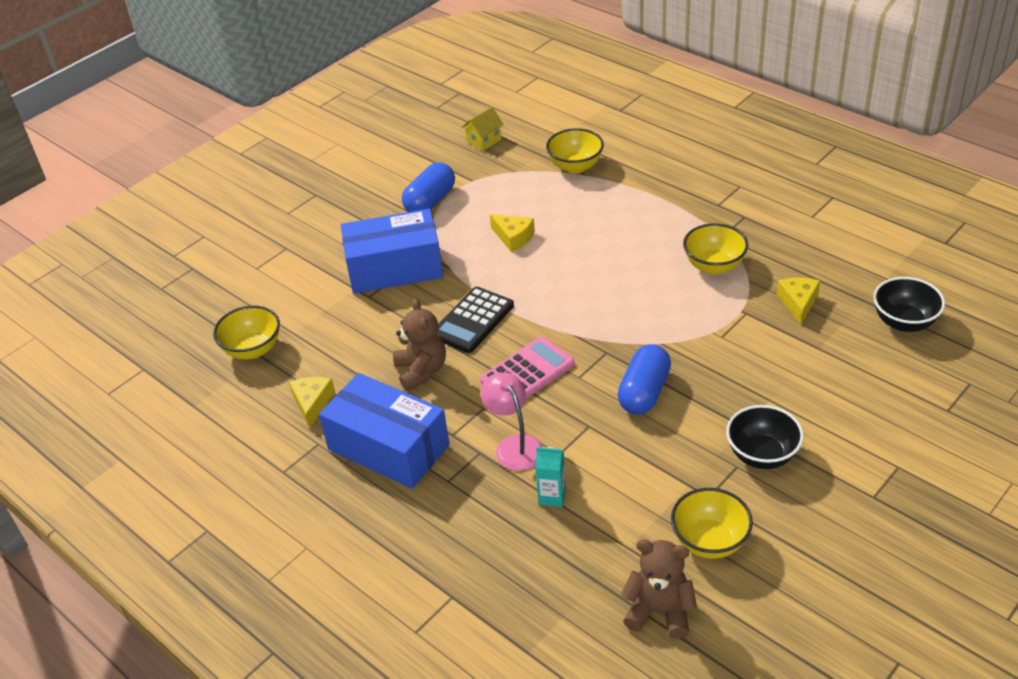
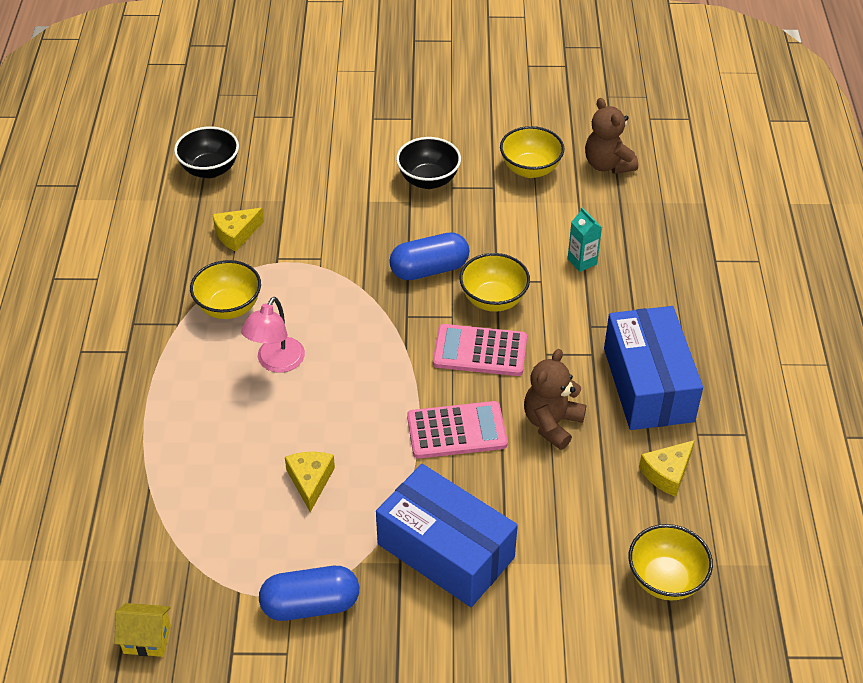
camera: 135 degrees left, 5 degrees up
black calculator [437,287,514,353] -> pink calculator [407,401,508,458]
pink lamp [480,372,543,471] -> pink lamp moved to [241,297,305,373]
yellow bowl [546,128,604,173] -> yellow bowl moved to [460,253,530,312]

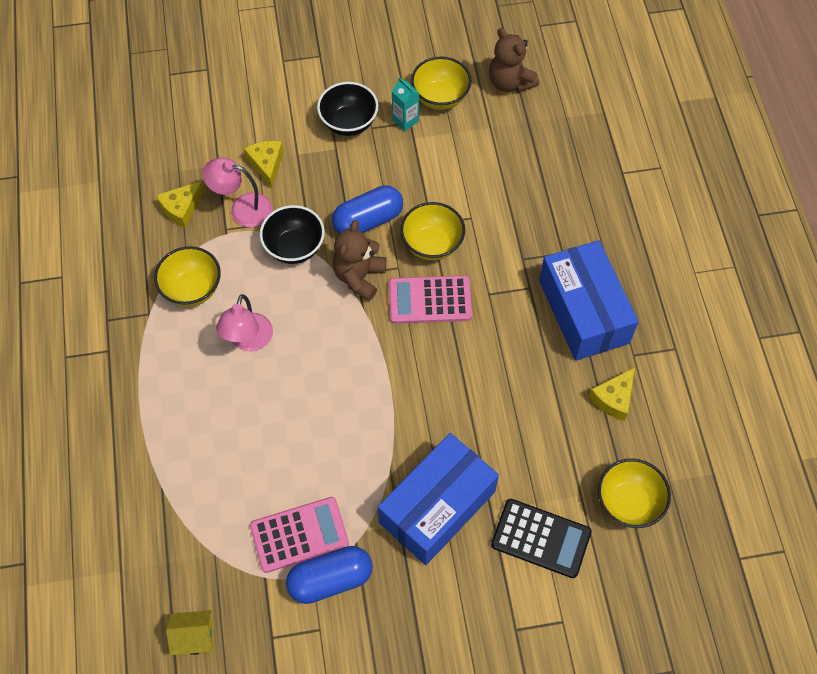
camera: 10 degrees left, 15 degrees up
black bowl [174,126,239,178] -> black bowl moved to [260,205,325,264]
yellow cheese [285,452,335,512] -> yellow cheese moved to [244,141,284,189]
blue box [376,464,518,607] -> blue box turned 75 degrees counterclockwise [378,433,499,565]
pink calculator [407,401,508,458] -> pink calculator moved to [250,497,349,573]
brown teddy bear [524,349,586,450] -> brown teddy bear moved to [333,220,386,301]
turquoise carton [568,207,602,272] -> turquoise carton moved to [392,77,419,131]
none -> pink lamp [203,157,272,227]
none -> black calculator [491,499,592,578]

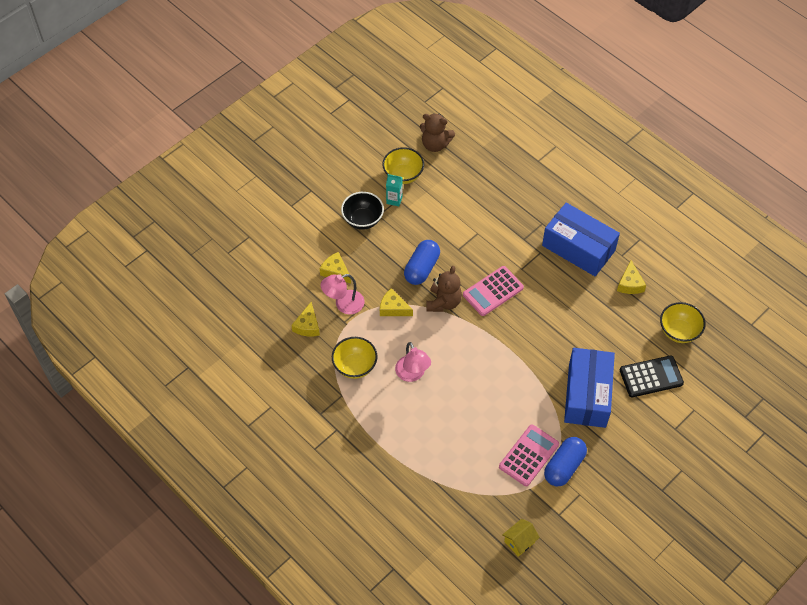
camera: 35 degrees left, 5 degrees down
black bowl [260,205,325,264] -> yellow cheese [380,288,413,316]
brown teddy bear [333,220,386,301] -> brown teddy bear turned 150 degrees counterclockwise [426,266,462,312]
yellow bowl [400,202,465,261] -> none

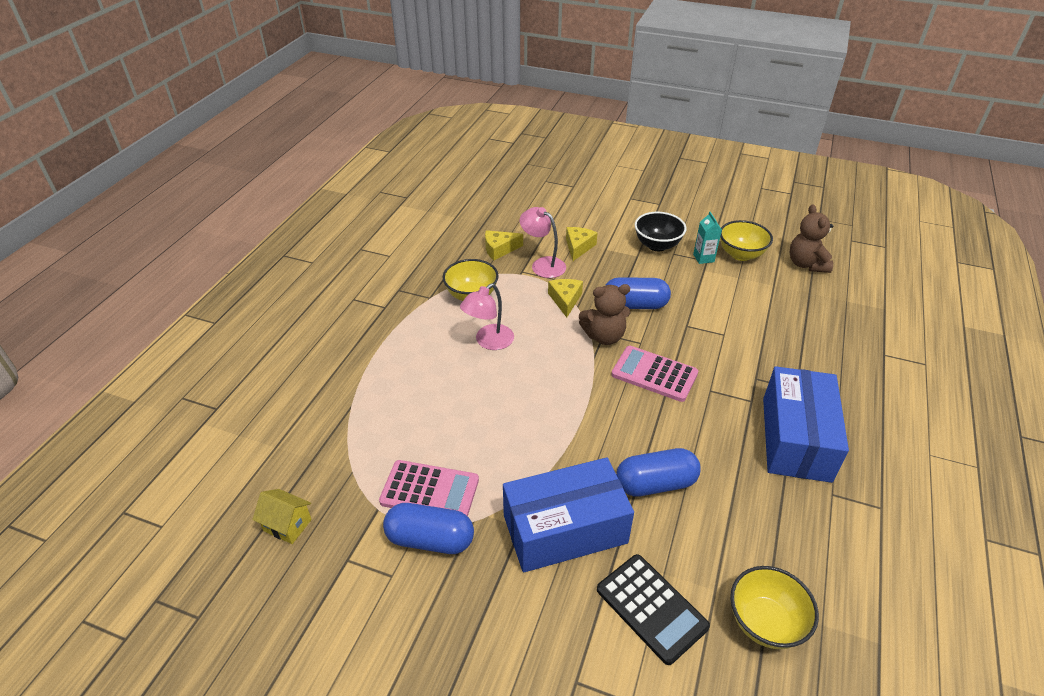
camera: 65 degrees right, 15 degrees down
yellow cheese [617,261,646,294] -> none
none -> blue capsule [616,448,701,497]

